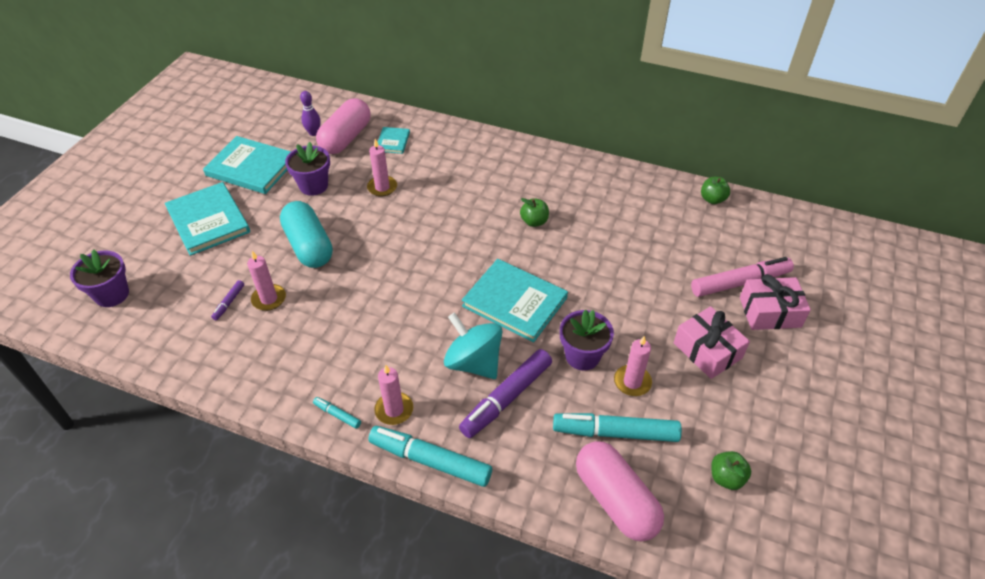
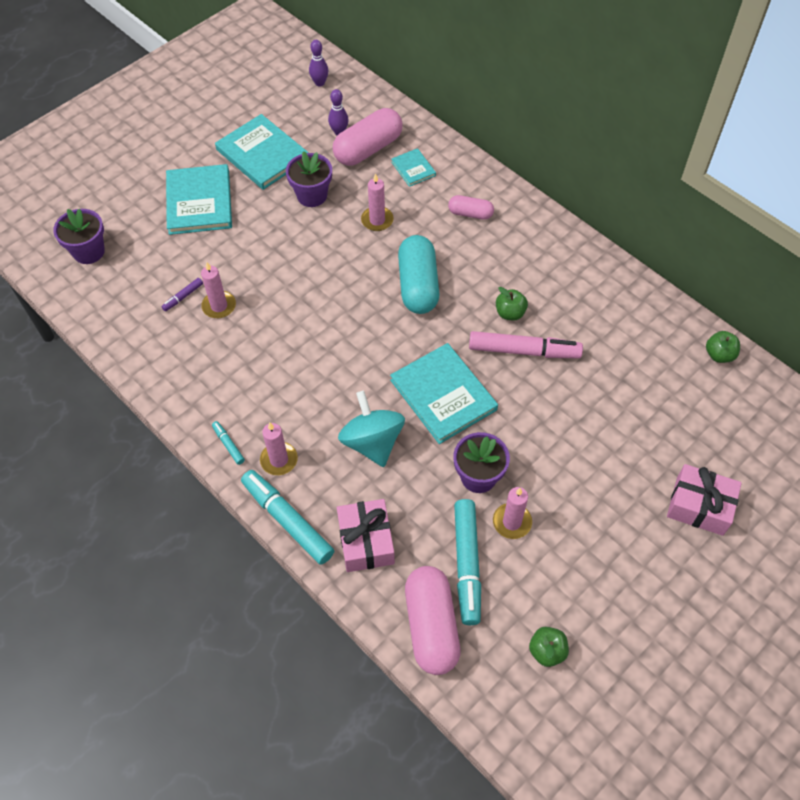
camera: 25 degrees right, 10 degrees up
turquoise capsule [280,201,333,268] -> turquoise capsule moved to [398,235,439,314]
turquoise book [378,127,410,154] -> turquoise book turned 60 degrees counterclockwise [391,148,436,187]
purple marker [459,349,552,438] -> none
turquoise marker [553,413,682,442] -> turquoise marker turned 120 degrees counterclockwise [454,499,481,625]
pink gift [674,306,750,379] -> pink gift moved to [337,499,395,572]
pink marker [691,257,794,297] -> pink marker moved to [469,331,583,358]
none -> purple bowling pin [309,40,329,87]
none -> pink capsule [448,195,494,220]

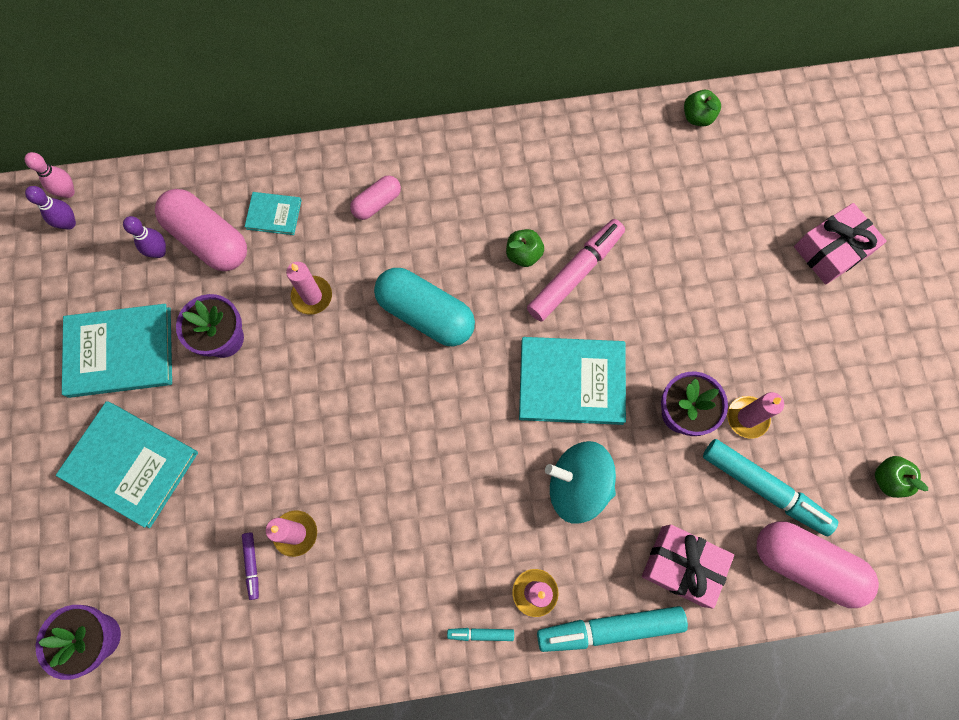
camera: 55 degrees left, 15 degrees up
pink capsule [333,108,403,166] -> pink capsule turned 45 degrees counterclockwise [155,189,247,271]
none -> pink bowling pin [25,152,75,198]

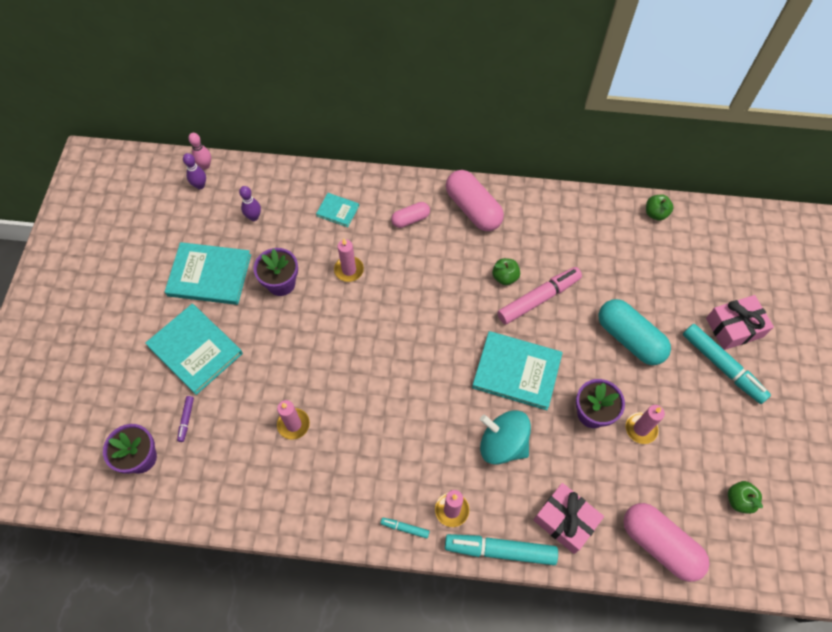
camera: 15 degrees right, 10 degrees down
pink capsule [155,189,247,271] -> pink capsule moved to [446,170,504,231]
purple marker [242,532,259,600] -> purple marker moved to [177,396,194,442]
turquoise capsule [374,268,475,346] -> turquoise capsule moved to [598,299,671,365]
turquoise marker [703,439,838,536] -> turquoise marker moved to [683,324,771,404]

